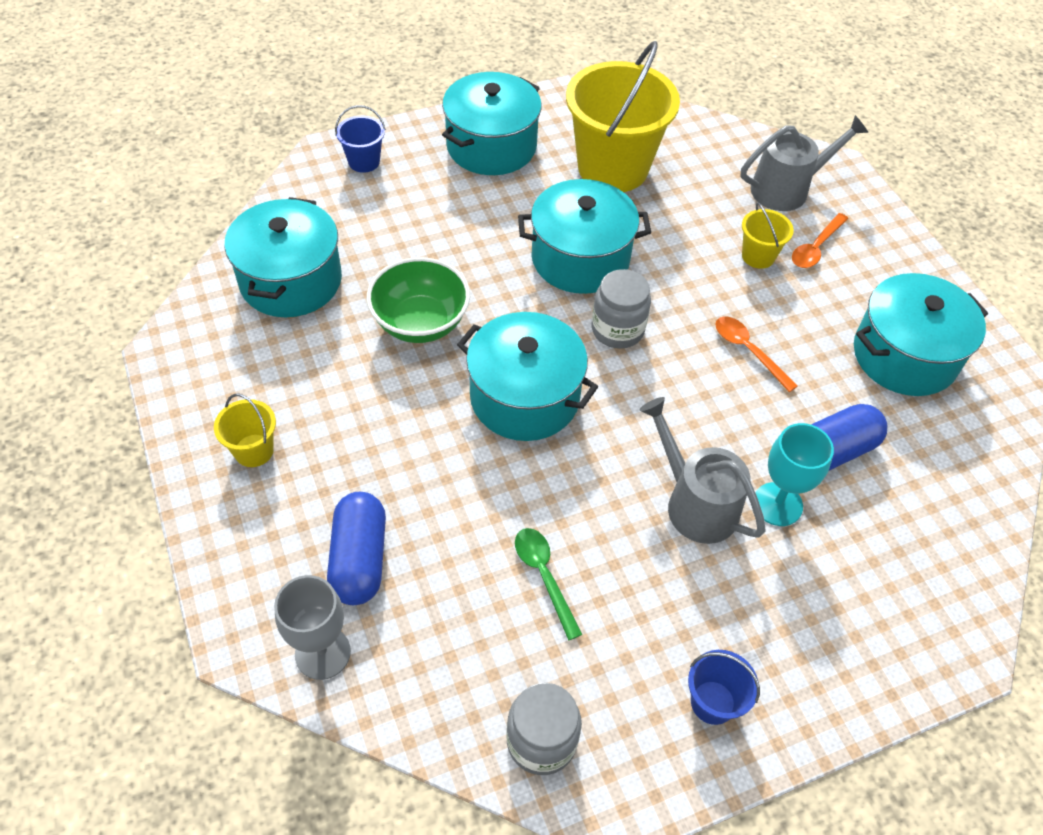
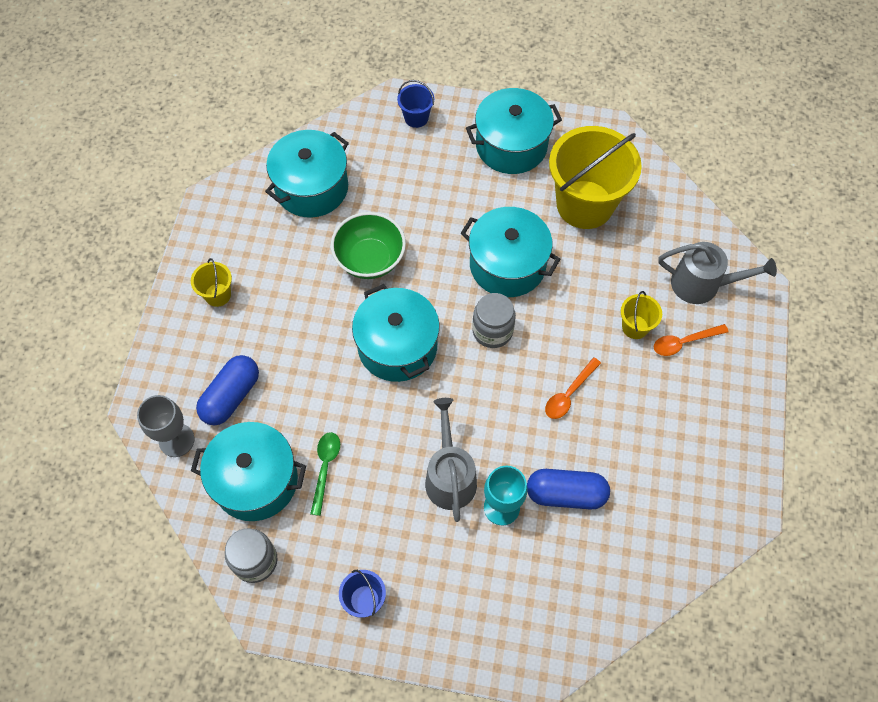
camera: 35 degrees right, 10 degrees up
orange spoon [715,317,798,392] -> orange spoon turned 135 degrees counterclockwise [545,357,601,419]
turquoise pot [854,273,988,396] -> turquoise pot moved to [191,422,306,521]

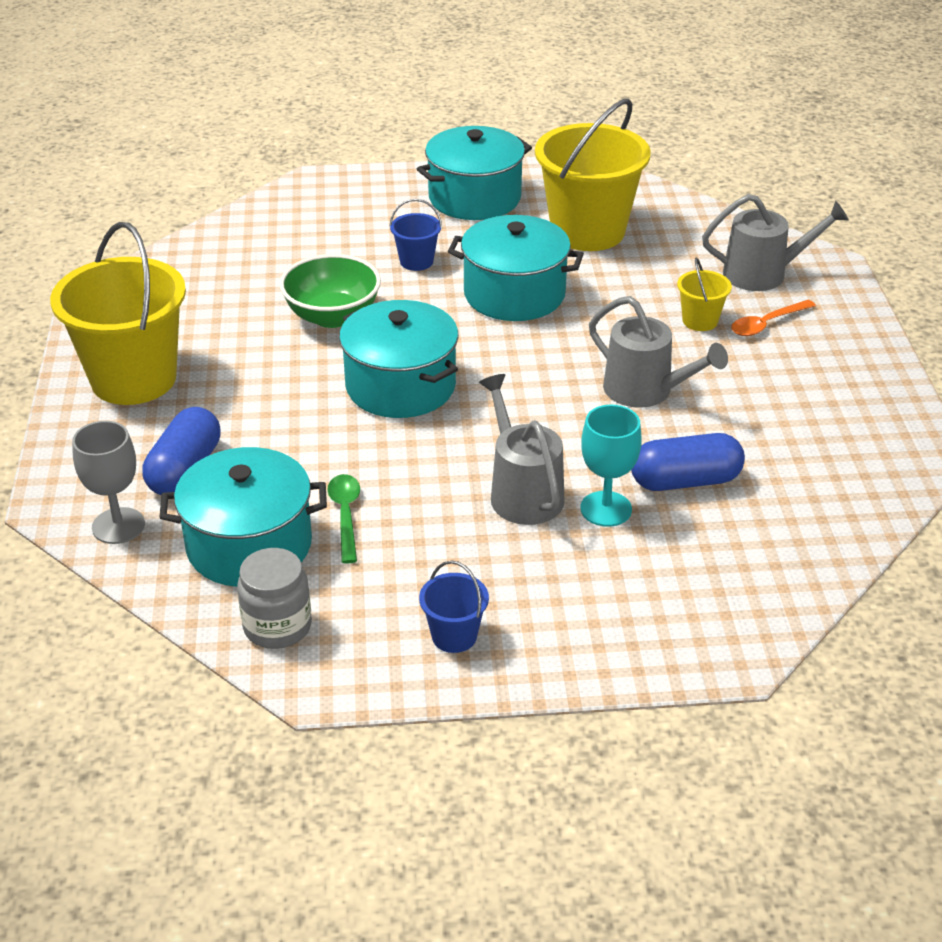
camera: 15 degrees left, 25 degrees down
yellow bucket [191,258,232,307] -> yellow bucket [50,222,186,405], size x2.28
turquoise pot [265,130,349,218] -> none
blue bucket [397,80,434,128] -> blue bucket moved to [390,199,442,271]
grey jar [472,293,516,348] -> none
orange spoon [545,357,601,419] -> grey watering can [589,296,728,408]

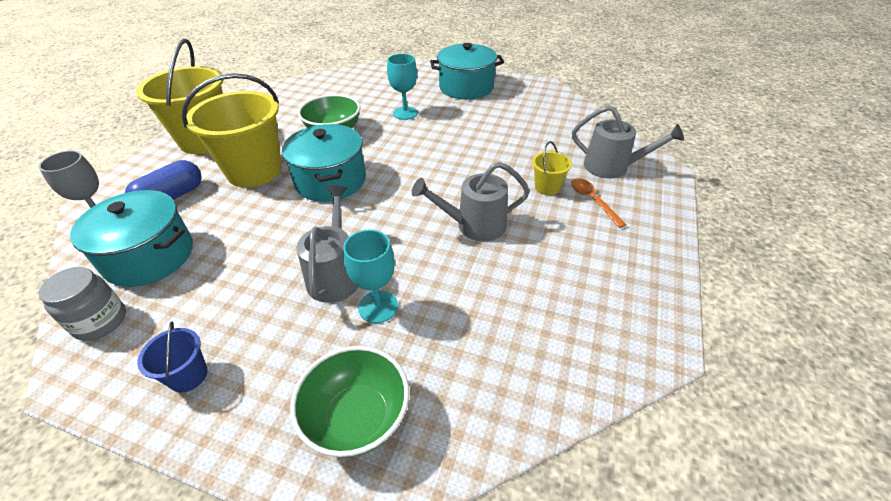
camera: 25 degrees right, 5 degrees up
green spoon [327,474,360,564] -> none
blue bucket [390,199,442,271] -> turquoise goblet [387,54,418,120]
turquoise pot [448,215,584,321] -> none
yellow bucket [535,99,651,251] -> yellow bucket moved to [182,73,282,187]
grey watering can [589,296,728,408] -> grey watering can turned 105 degrees clockwise [412,162,530,241]
blue capsule [631,433,745,491] -> none
orange spoon [731,300,816,336] -> orange spoon turned 75 degrees clockwise [571,178,627,228]
none -> green bowl [290,346,409,457]

